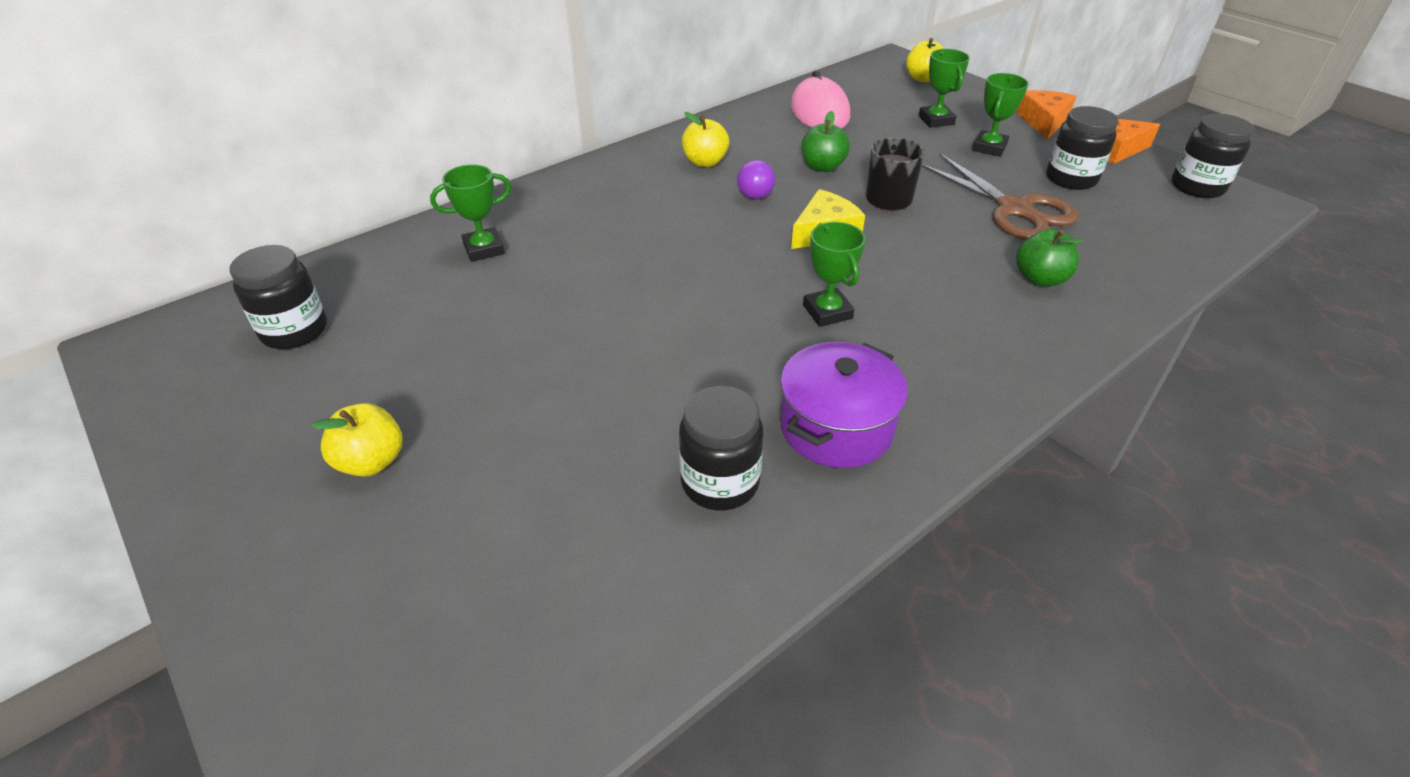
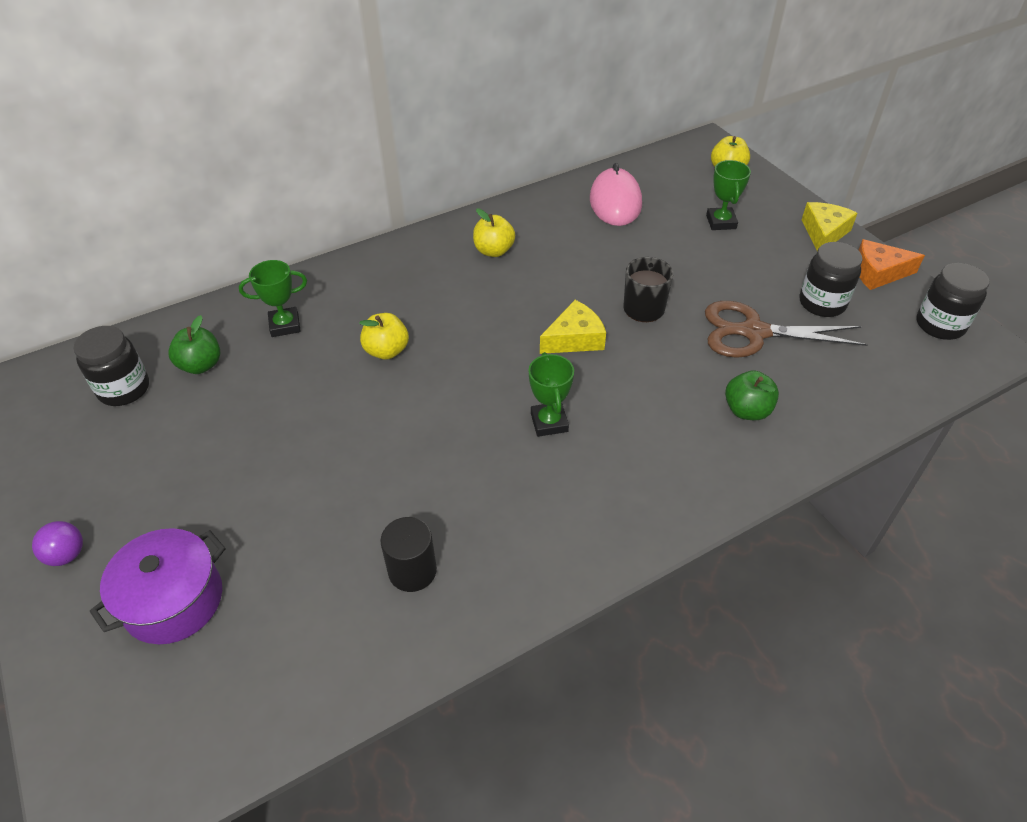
camera: 10 degrees right, 5 degrees up
yellow apple [312,403,402,477] -> yellow apple moved to [359,313,409,360]
black jar [679,386,764,510] -> black cylinder [381,517,437,592]
purple ball [737,160,775,200] -> purple ball moved to [32,521,83,566]
purple pot [780,342,908,468] -> purple pot moved to [90,528,226,644]
green apple [801,111,850,172] -> green apple moved to [168,315,220,374]
brown scissors [922,153,1079,240] -> brown scissors turned 120 degrees clockwise [705,301,868,358]
green trophy [972,73,1029,157] -> none
orange cheese [1016,90,1076,139] -> yellow cheese [802,202,858,251]

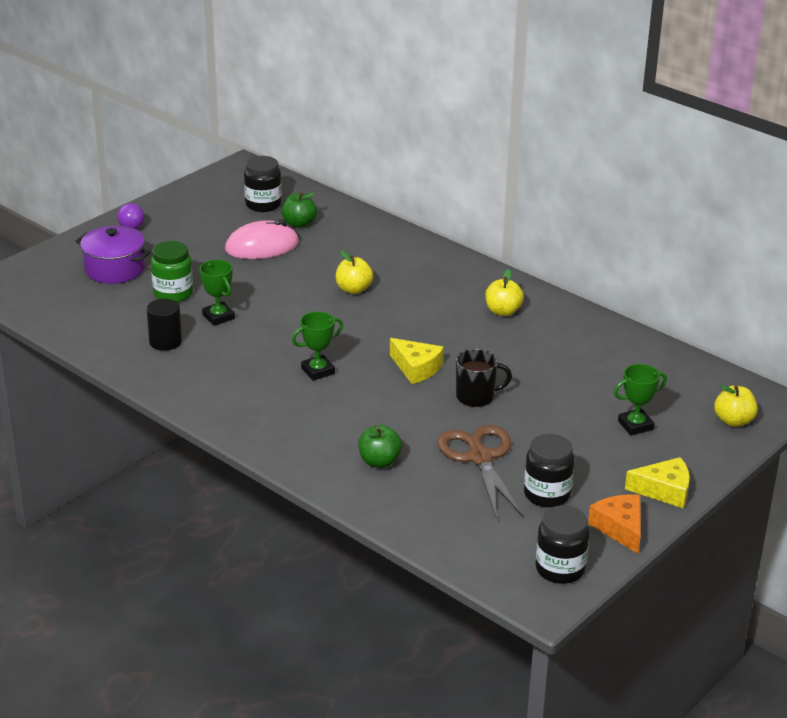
camera: 70 degrees right, 15 degrees down
green trophy [239,260,307,337] -> green trophy moved to [200,260,235,326]
pink mouse [590,163,642,226] -> pink mouse moved to [225,219,299,259]
none -> green jar [151,241,193,302]

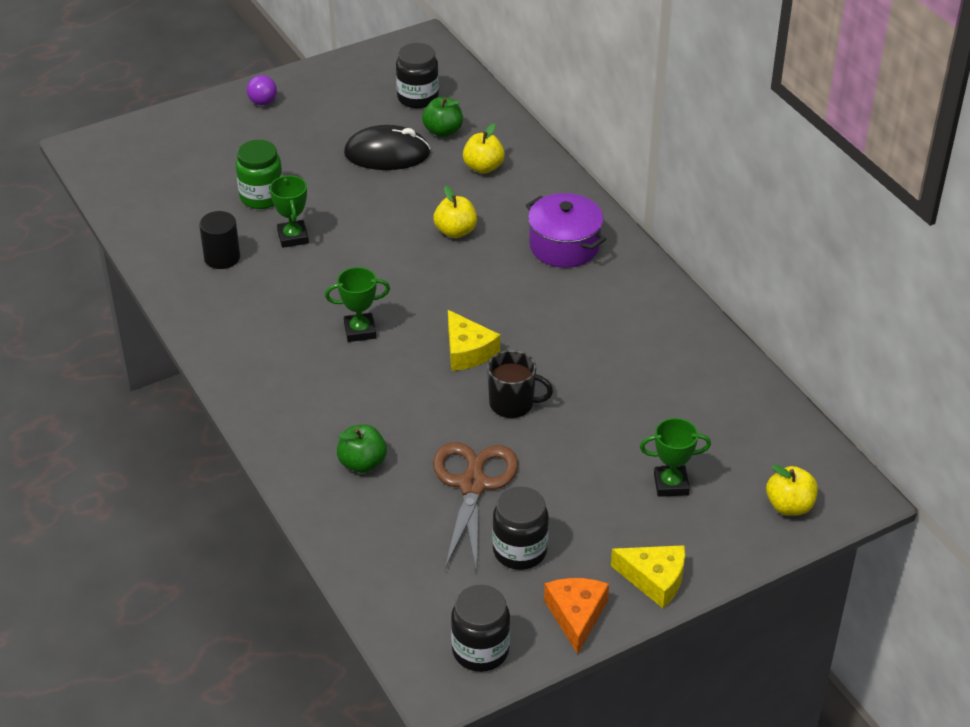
camera: 20 degrees right, 10 degrees up
purple pot [76,226,151,284] -> purple pot moved to [526,193,606,268]
pink mouse [225,219,299,259] -> black mouse [344,125,431,170]
yellow apple [485,269,524,316] -> yellow apple moved to [463,123,505,174]

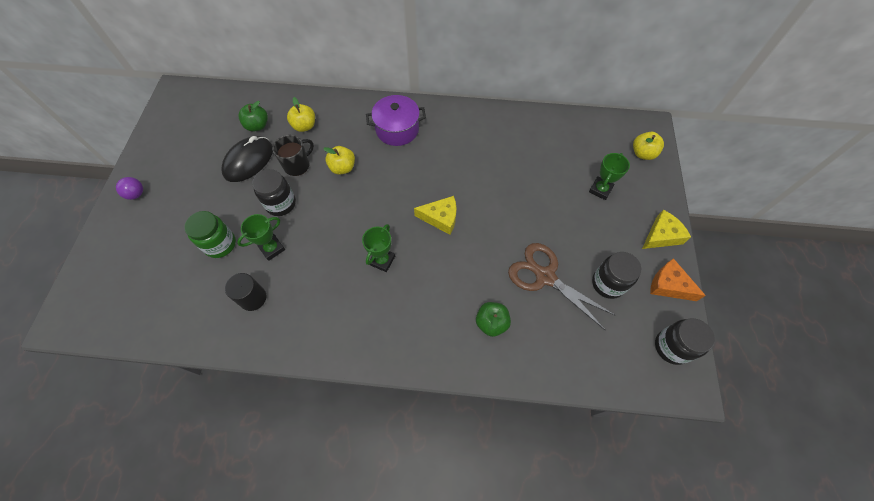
camera: 55 degrees left, 20 degrees up
green trophy [270,175,309,248] -> green trophy turned 60 degrees counterclockwise [237,214,285,261]
black jar [396,43,439,108] -> black jar moved to [252,169,296,216]
black mug [487,350,553,418] -> black mug moved to [273,135,314,176]

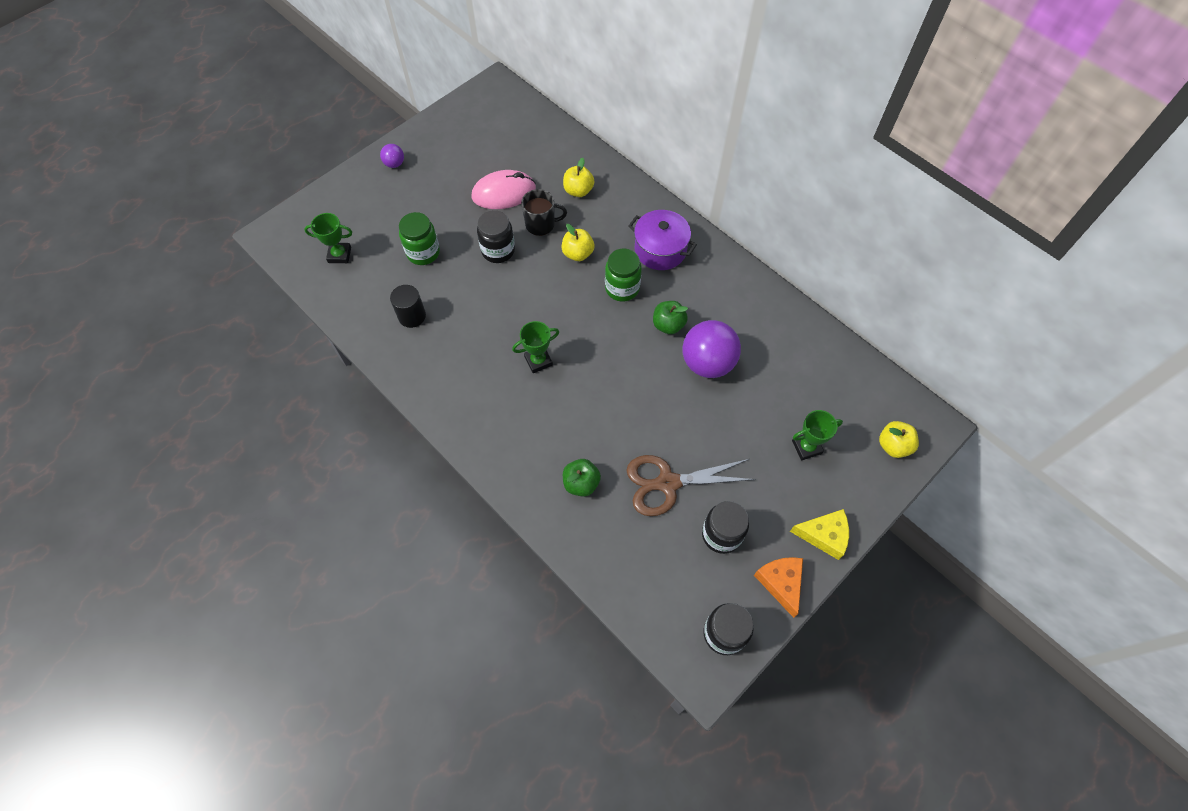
camera: 40 degrees right, 0 degrees up
black mouse [221,136,273,182] -> pink mouse [472,170,536,209]
green trophy [237,214,285,261] -> green trophy moved to [304,213,352,263]
green apple [238,101,268,131] -> green apple moved to [653,301,688,334]
yellow cheese [414,196,457,235] -> none
brown scissors [508,243,616,330] -> brown scissors turned 90 degrees counterclockwise [626,455,756,516]
none -> green jar [605,248,642,302]
none -> purple ball [682,320,741,378]

